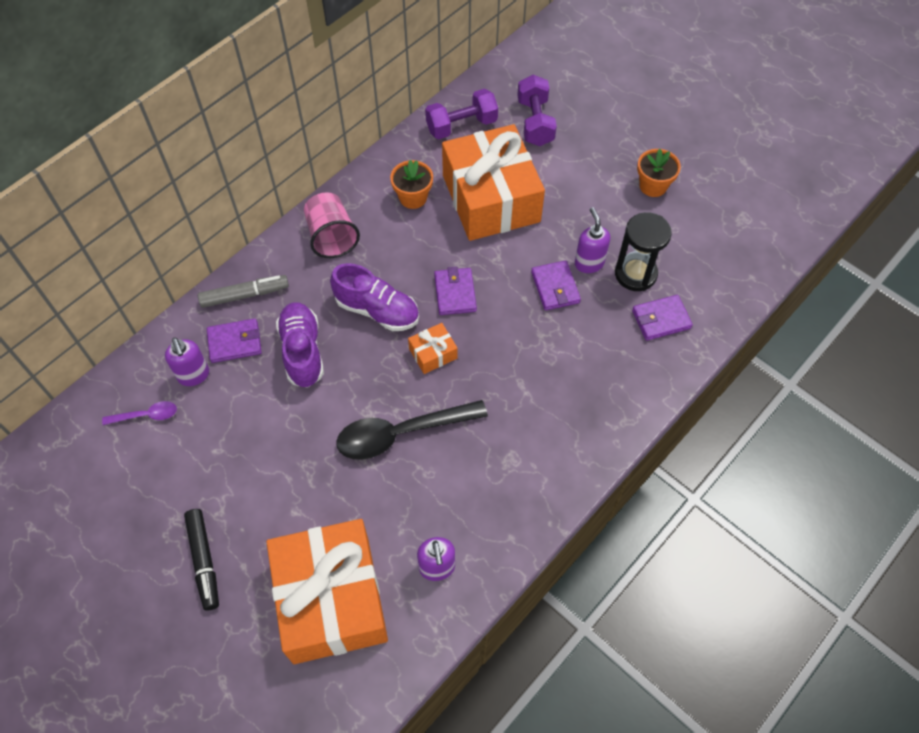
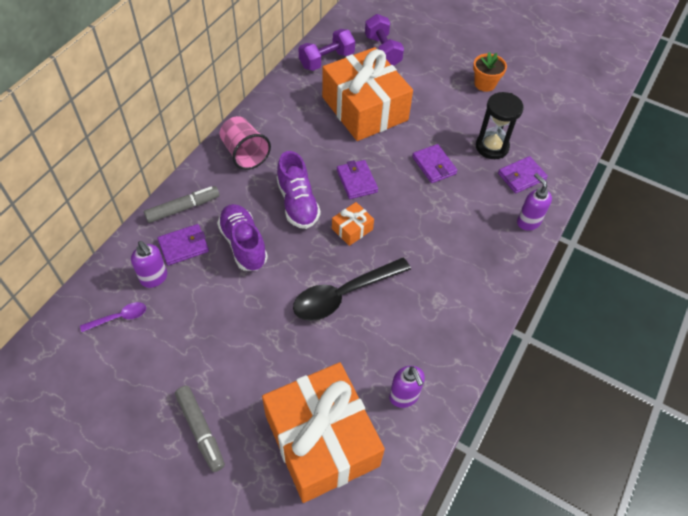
camera: 15 degrees left, 5 degrees down
black marker [184,509,219,611] -> grey marker [175,386,225,472]
purple shoe [330,263,419,331] -> purple shoe turned 60 degrees clockwise [277,151,321,229]
orange flower pot [390,160,433,209] -> none
purple soap dispenser [575,207,610,273] -> purple soap dispenser moved to [517,173,552,231]

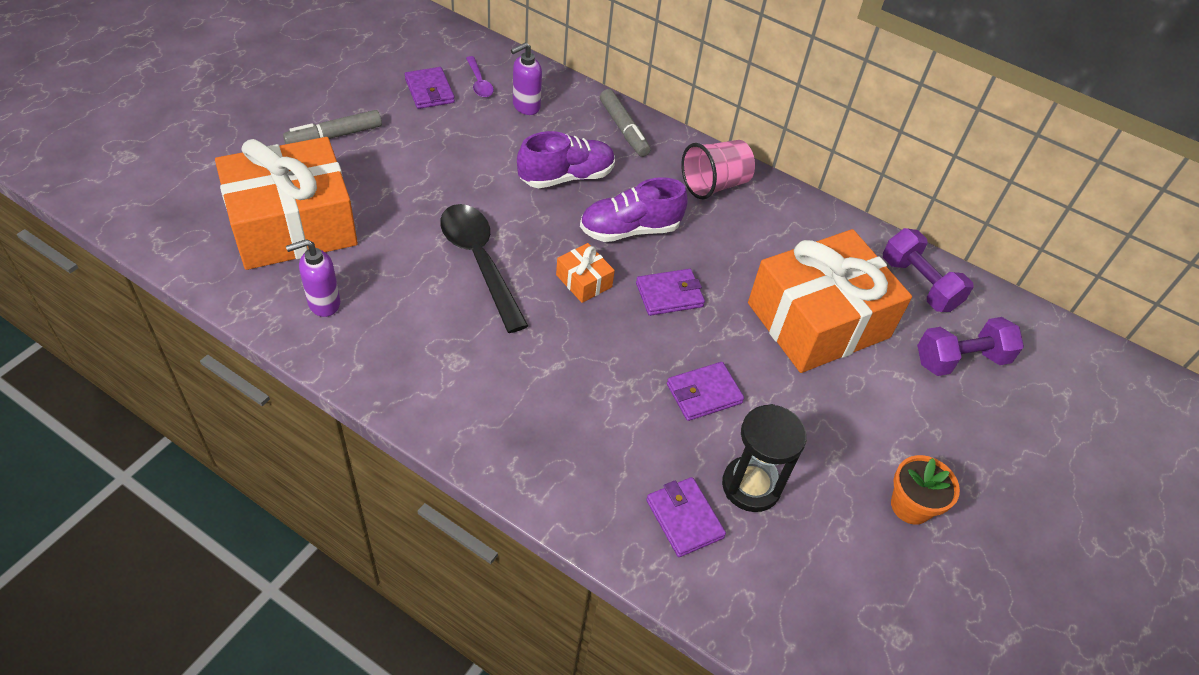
camera: 90 degrees right, 5 degrees down
purple wallet [157,224,209,266] -> purple wallet moved to [405,67,455,109]
purple soap dispenser [517,173,552,231] -> none

